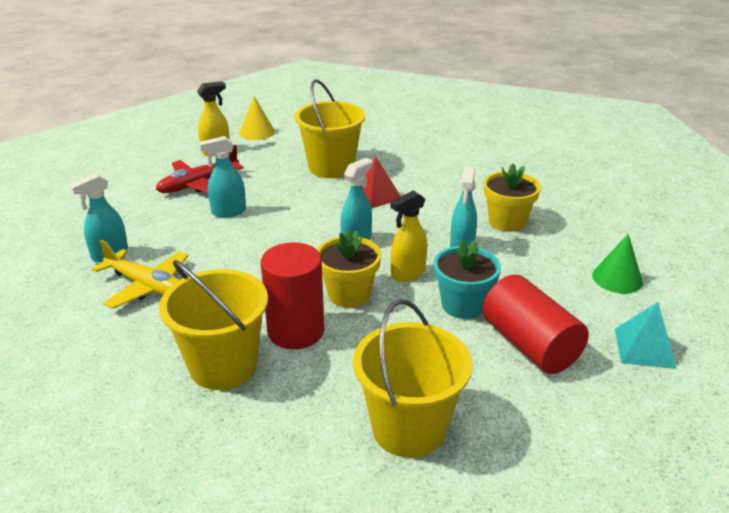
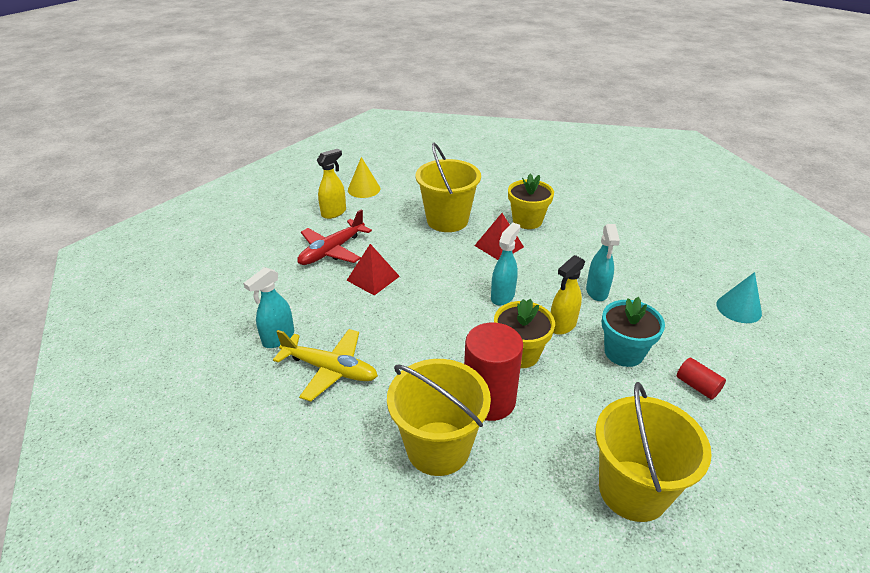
camera: 10 degrees left, 5 degrees up
turquoise spray bottle [199,136,246,218] -> red pyramid [346,244,400,296]
red cylinder [482,275,589,374] -> red cylinder [677,358,726,399], size x0.47
yellow flower pot [484,164,541,232] -> yellow flower pot moved to [508,173,554,229]
green cone [592,234,643,294] -> turquoise cone [716,272,762,323]
turquoise pyramid [615,302,677,369] -> none

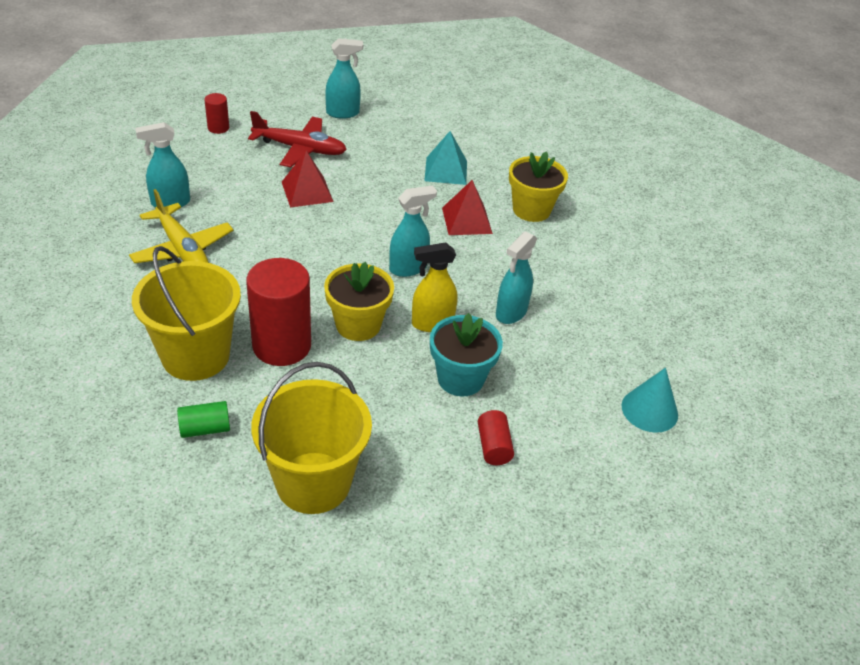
camera: 30 degrees right, 5 degrees up
red plane [297,209,372,265] -> red plane turned 150 degrees counterclockwise [248,111,347,167]
yellow spray bottle [317,149,346,219] -> turquoise spray bottle [325,38,363,119]
yellow cone [348,157,380,198] -> none
yellow bucket [415,142,481,232] -> turquoise pyramid [424,131,467,185]
none -> green cylinder [177,401,230,438]
none -> red cylinder [204,93,229,134]

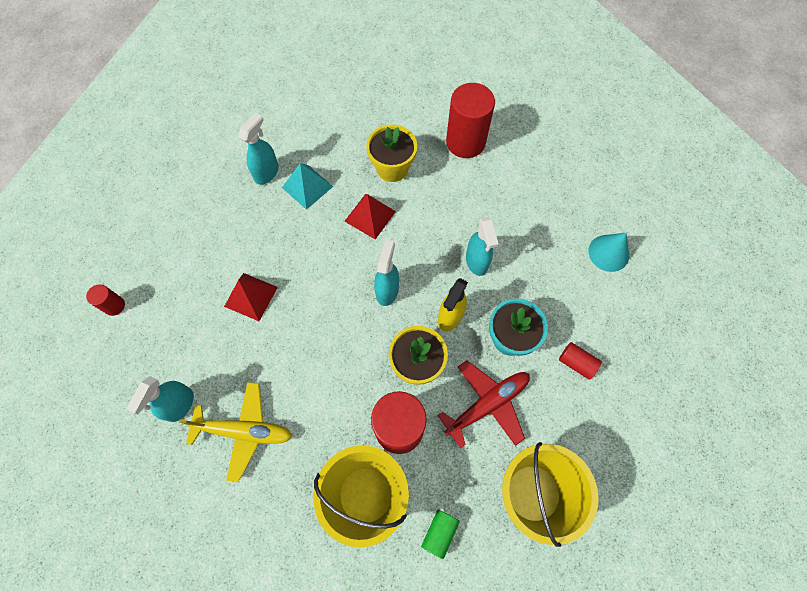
camera: 45 degrees left, 25 degrees up
red plane [248,111,347,167] -> red plane moved to [438,361,530,448]
turquoise spray bottle [325,38,363,119] -> turquoise spray bottle moved to [238,113,279,185]
none -> red cylinder [446,83,495,158]

